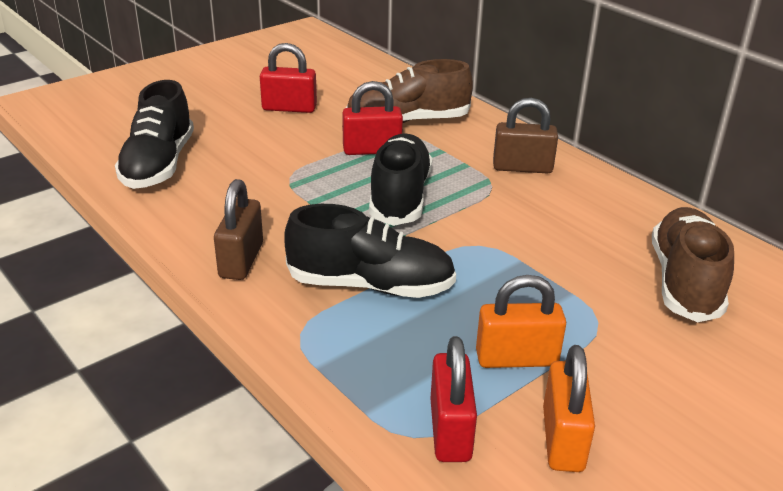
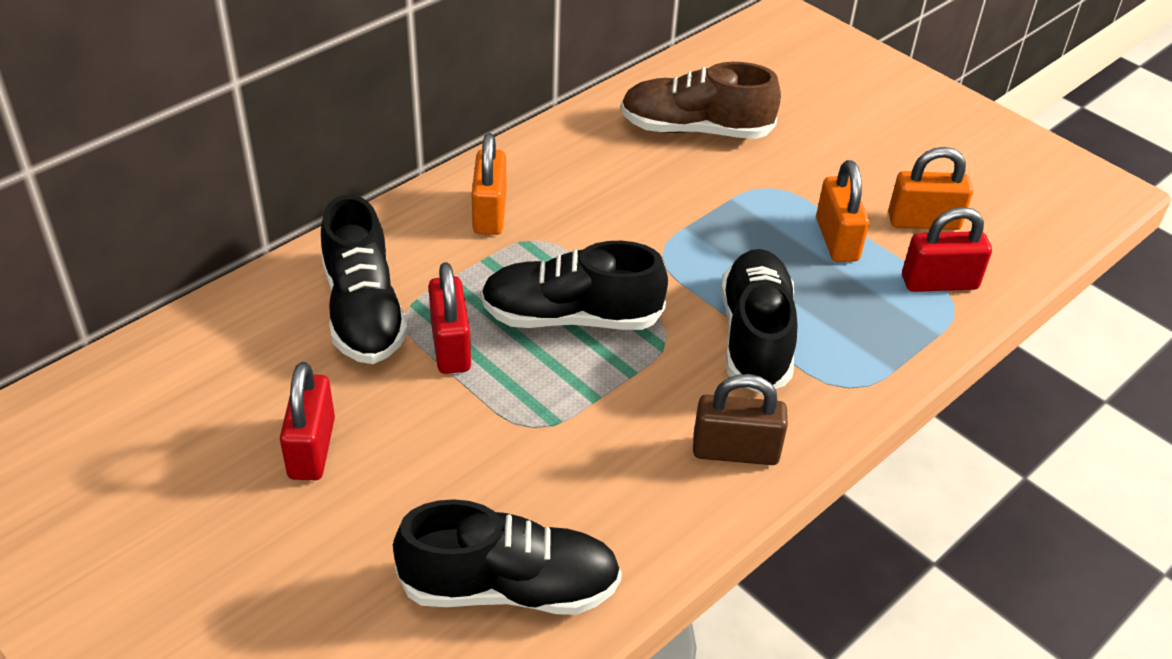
camera: 95 degrees left, 10 degrees up
brown shoe [346,59,473,123] -> black shoe [321,195,408,364]
brown padlock [493,98,558,173] -> orange padlock [472,133,506,235]

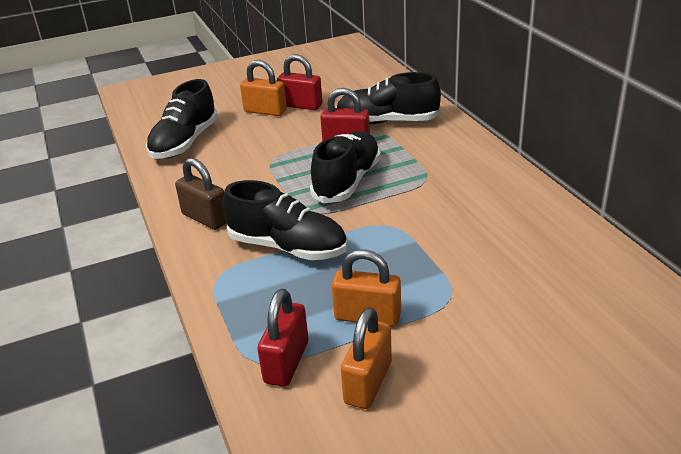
camera: 115 degrees right, 10 degrees down
orange padlock [472,133,506,235] -> orange padlock moved to [240,60,287,116]
brown shoe [621,62,781,139] -> none
brown padlock [693,374,788,465] -> brown padlock turned 75 degrees counterclockwise [175,158,227,230]

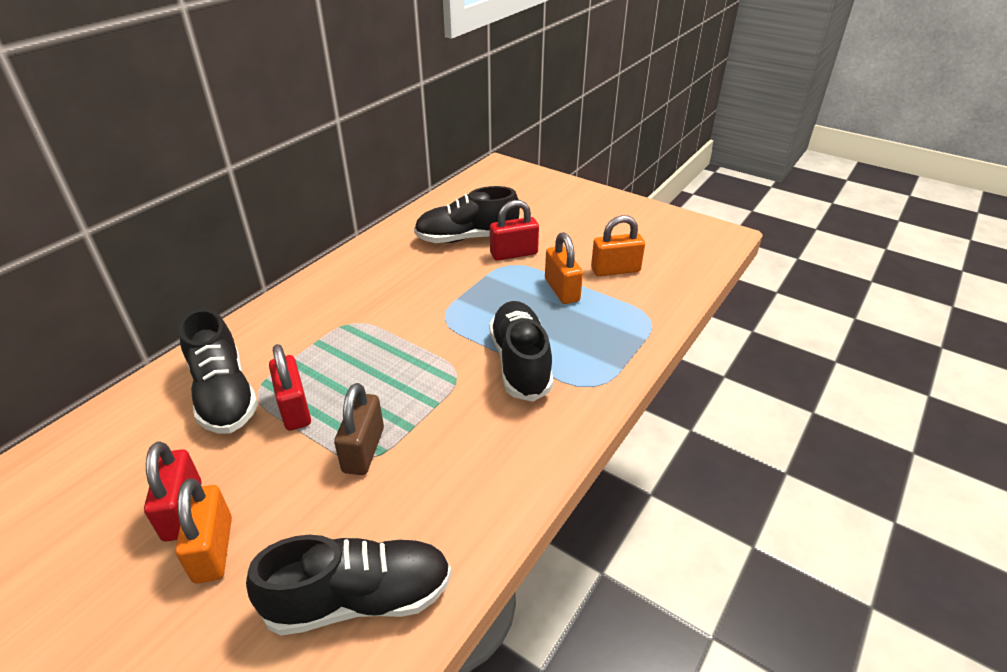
camera: 125 degrees left, 5 degrees up
brown padlock [175,158,227,230] -> brown padlock moved to [334,383,384,475]
red padlock [257,289,308,387] -> red padlock moved to [490,200,539,261]
black shoe [310,131,381,203] -> black shoe moved to [414,186,520,243]

